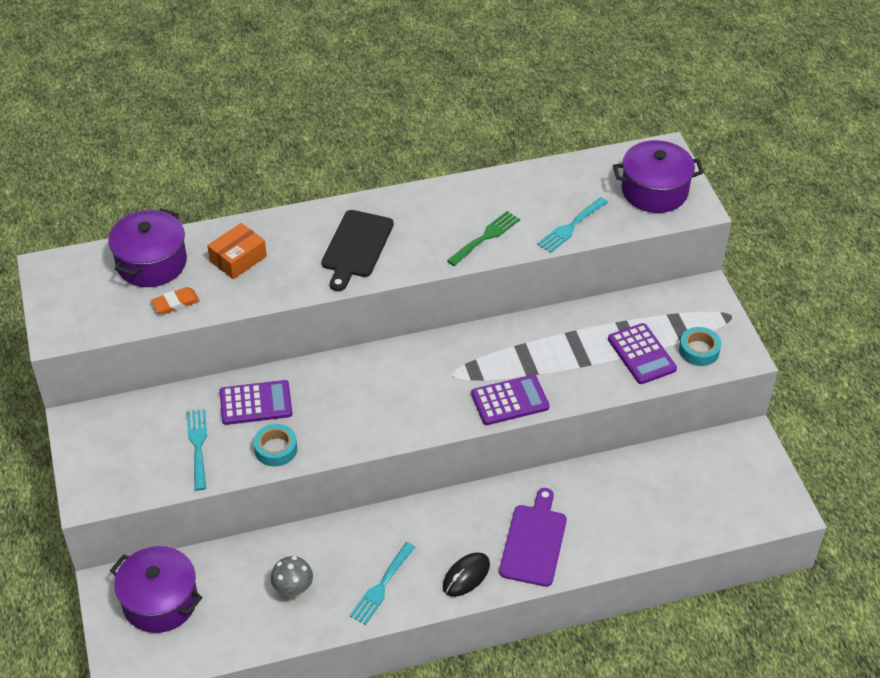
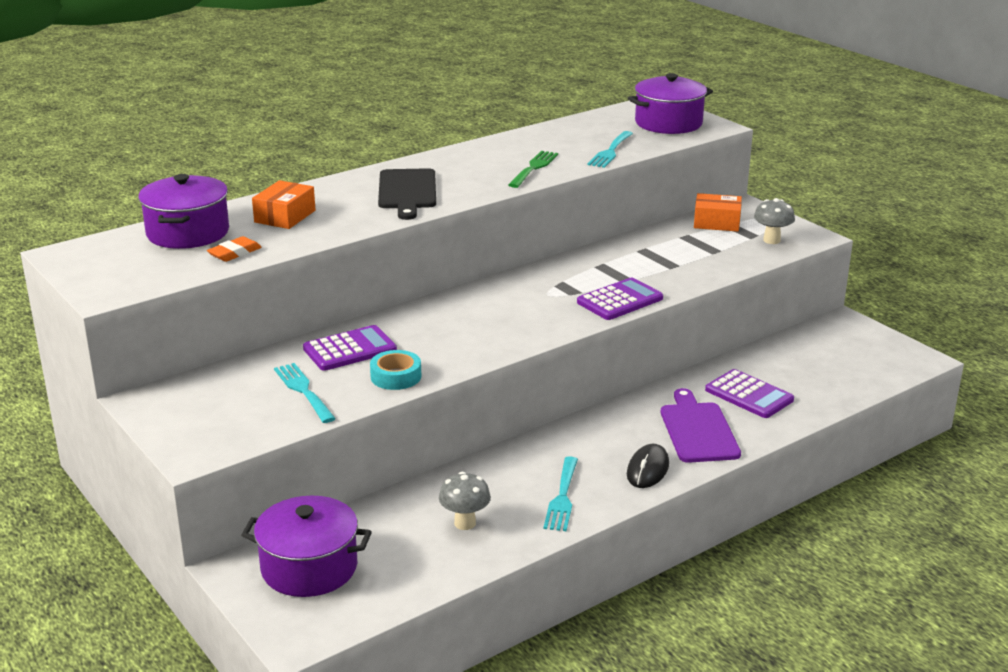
camera: 20 degrees left, 20 degrees down
purple calculator [608,323,677,384] -> purple calculator moved to [705,369,794,418]
turquoise tape [679,327,721,366] -> grey mushroom [754,198,795,244]
none -> orange box [694,193,742,232]

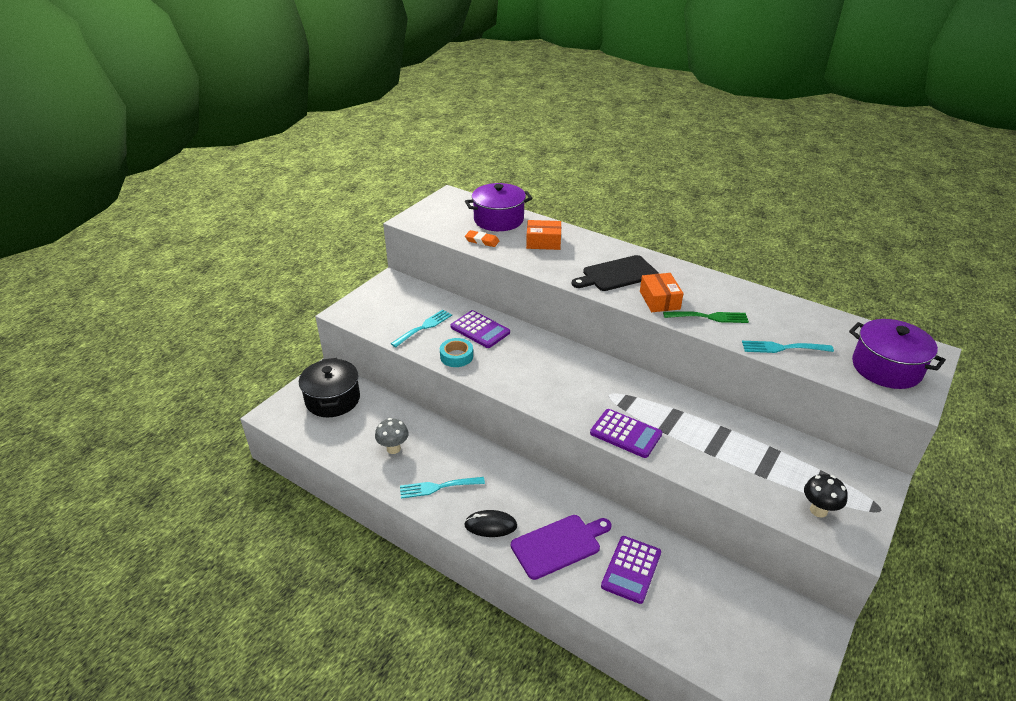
camera: 70 degrees right, 10 degrees up
purple pot [241,496,372,597] -> black pot [299,358,360,417]
orange box [694,193,742,232] -> orange box moved to [640,273,684,312]
grey mushroom [754,198,795,244] -> black mushroom [804,474,848,518]

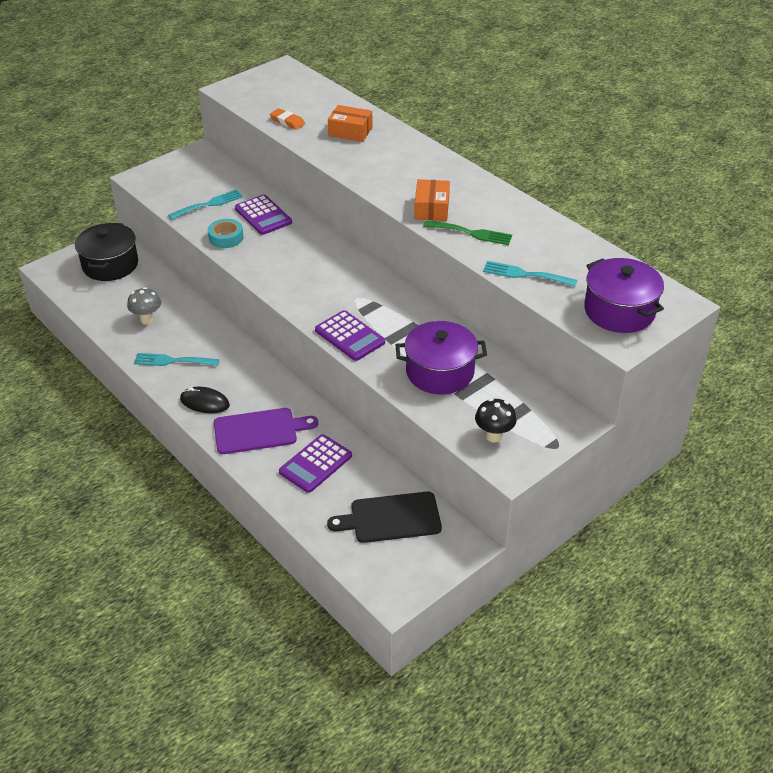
camera: 15 degrees right, 5 degrees up
purple pot [465,183,532,231] -> purple pot moved to [396,321,487,394]
black cutting board [572,255,659,291] -> black cutting board moved to [327,492,442,543]

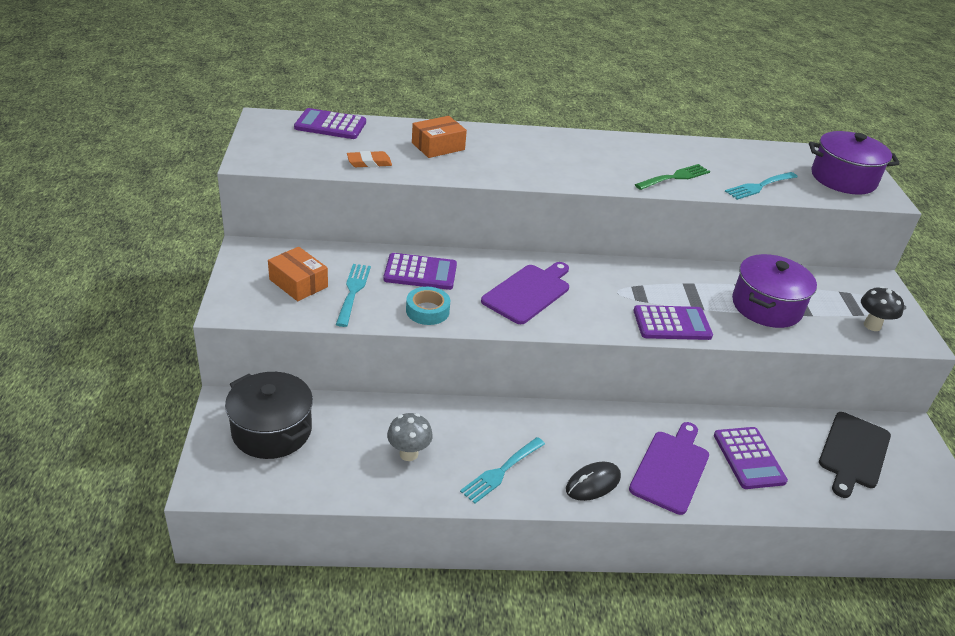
camera: 55 degrees left, 5 degrees down
orange box [414,179,450,221] -> orange box moved to [268,247,328,301]
none -> purple calculator [294,108,366,139]
none -> purple cutting board [481,262,569,324]

